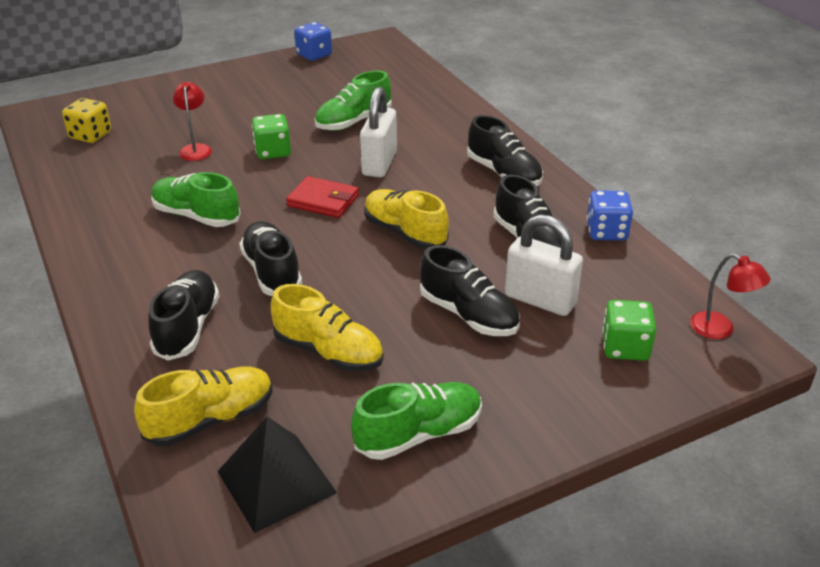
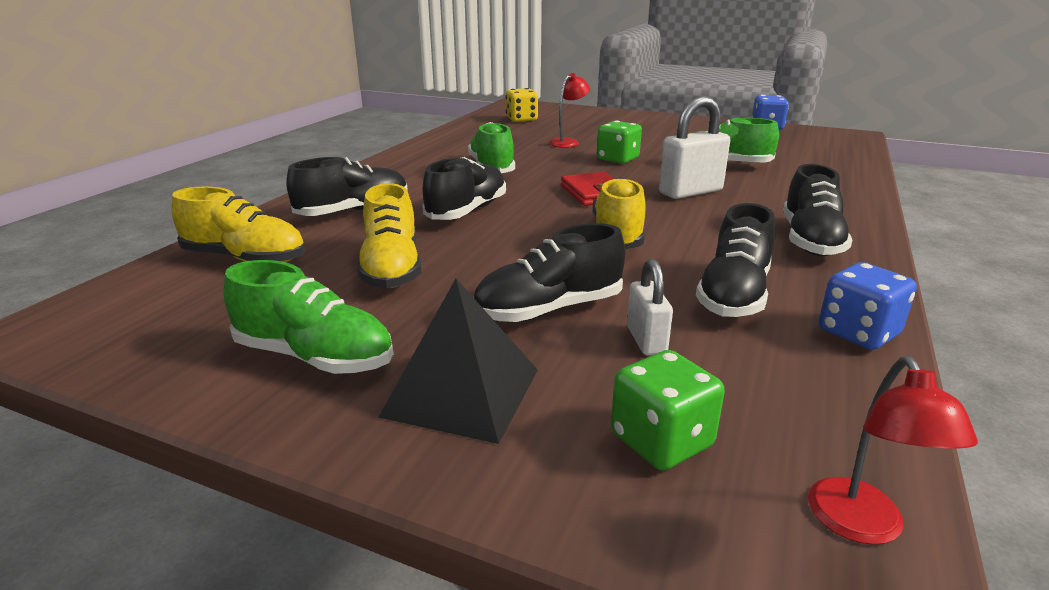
camera: 50 degrees right, 10 degrees down
black pyramid [217,417,337,533] -> black pyramid moved to [378,279,538,444]
black shoe [420,245,520,336] -> black shoe turned 60 degrees clockwise [473,223,625,322]
white padlock [505,214,583,316] -> white padlock [627,259,673,355], size x0.58

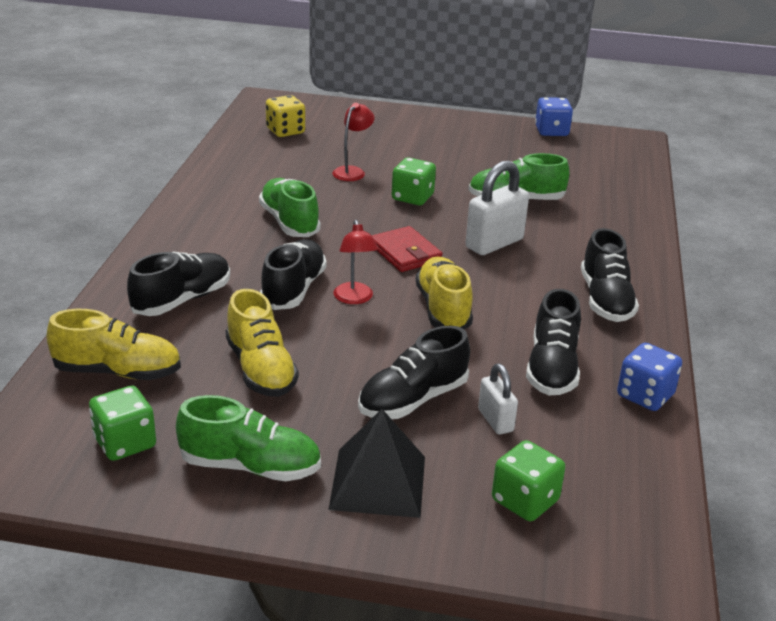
camera: 15 degrees left, 5 degrees up
red lamp [808,356,978,545] -> red lamp moved to [334,220,378,304]
none -> green dice [89,386,156,461]

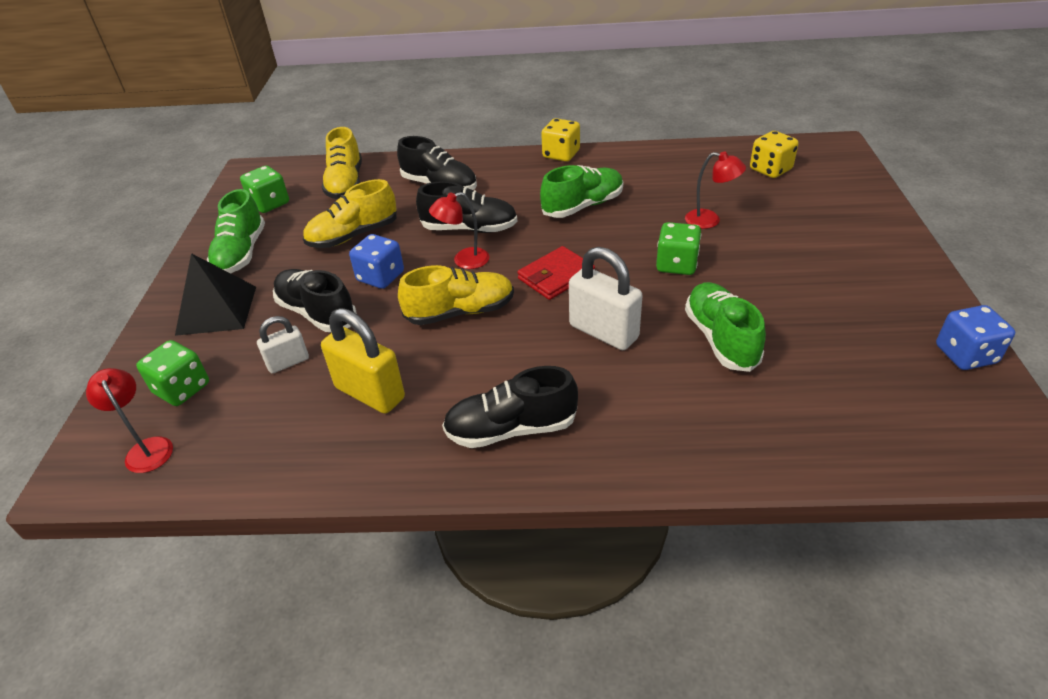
camera: 85 degrees right, 10 degrees up
black shoe [526,289,581,396] -> yellow padlock [321,308,405,414]
blue dice [617,343,682,411] -> blue dice moved to [349,234,404,289]
none -> red lamp [86,368,173,473]
none -> yellow dice [541,118,580,162]

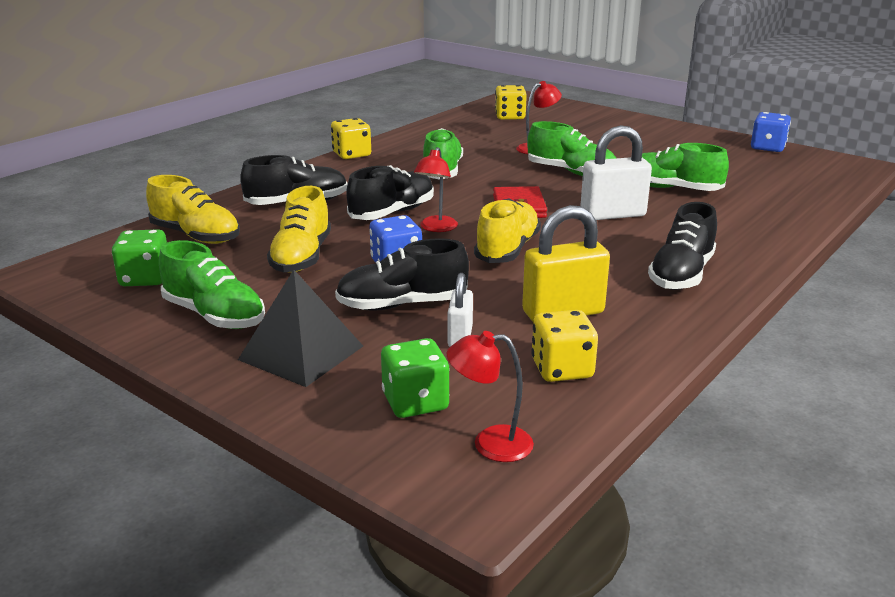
camera: 55 degrees left, 15 degrees down
green dice [656,222,701,275] -> green shoe [527,121,616,176]
none -> yellow dice [531,310,598,382]

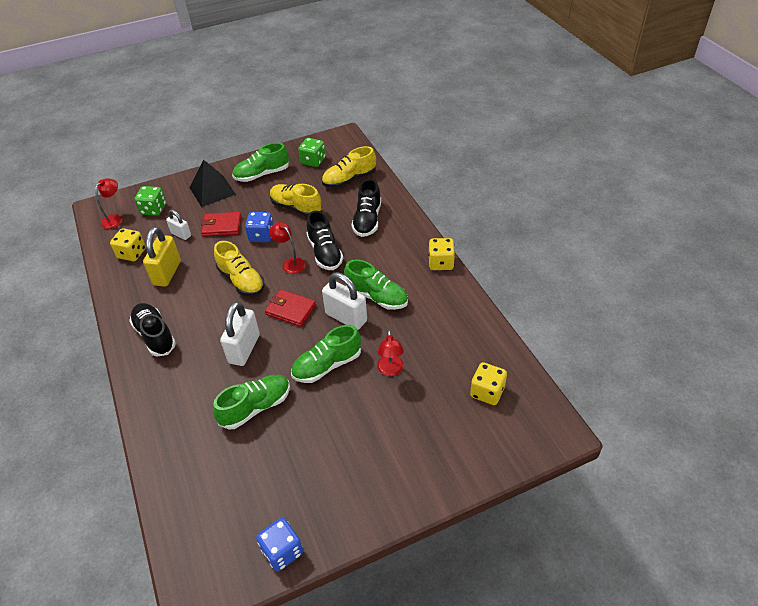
camera: 120 degrees right, 20 degrees up
black shoe [335,238,469,311] -> red wallet [201,212,241,237]
none -> white padlock [322,272,367,330]

